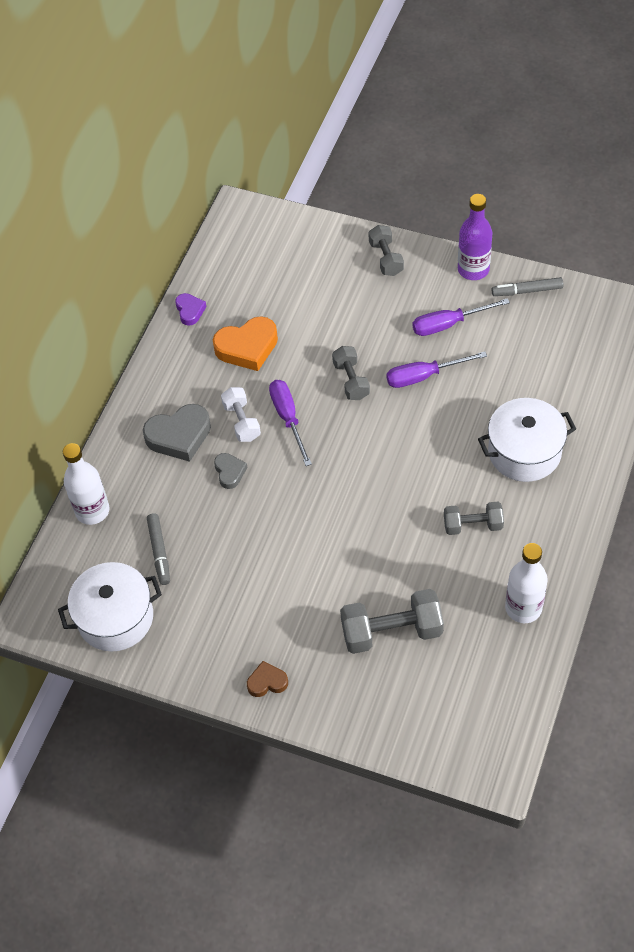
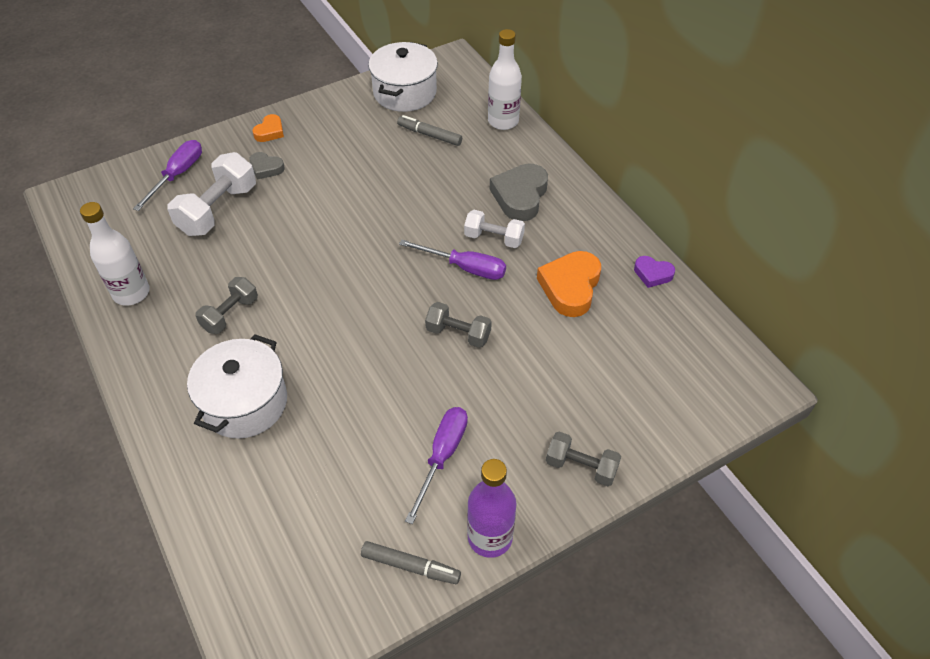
camera: 125 degrees right, 5 degrees down
grey heart [214,453,247,489] -> grey heart moved to [249,152,285,180]
brown heart [247,661,288,697] -> orange heart [253,114,284,142]
grey dumbbell [340,589,444,654] -> white dumbbell [167,152,256,236]
purple screwdriver [386,351,487,388] -> purple screwdriver moved to [133,140,202,211]
grey marker [492,277,564,296] -> grey marker turned 75 degrees clockwise [361,541,461,584]

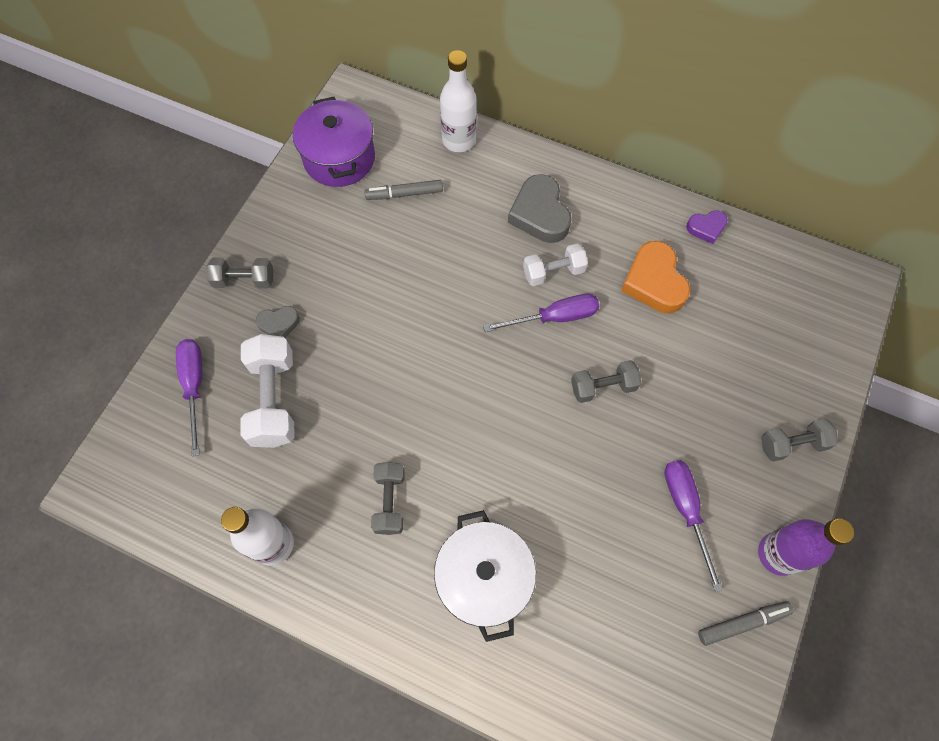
camera: 35 degrees left, 15 degrees up
orange heart [253,114,284,142] -> grey dumbbell [206,258,273,289]
white pot [368,42,438,112] -> purple pot [293,97,375,187]

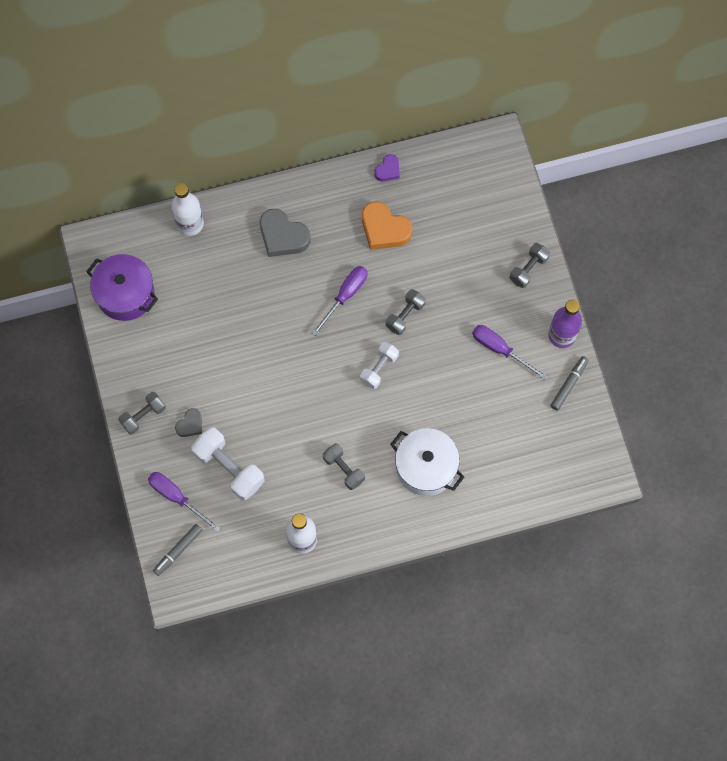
camera: 40 degrees left, 5 degrees up
grey marker [364,180,443,200] -> grey marker moved to [153,524,203,576]
white dumbbell [523,243,588,286] -> white dumbbell moved to [360,342,399,389]

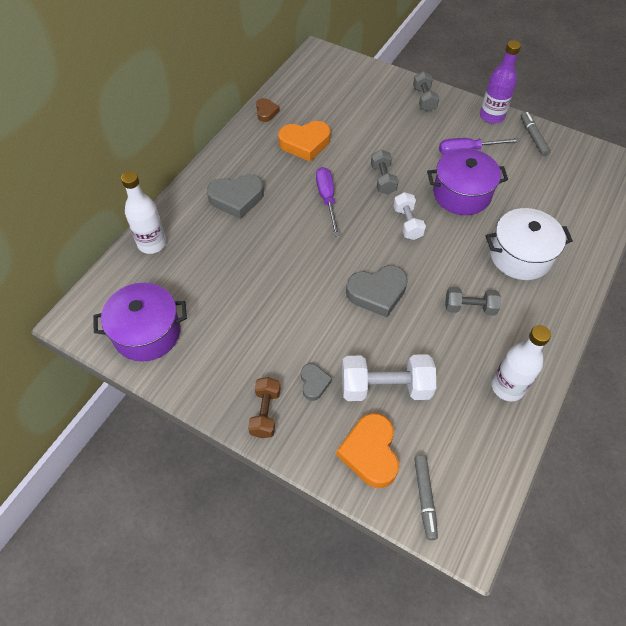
camera: 45 degrees left, 15 degrees down
grey dumbbell [118,392,166,434] -> brown dumbbell [248,377,281,438]
purple screwdriver [148,472,220,532] -> orange heart [336,413,399,488]
purple heart [374,154,400,181] -> brown heart [256,98,280,122]
none -> grey heart [346,265,408,317]
none -> purple pot [427,148,508,215]

